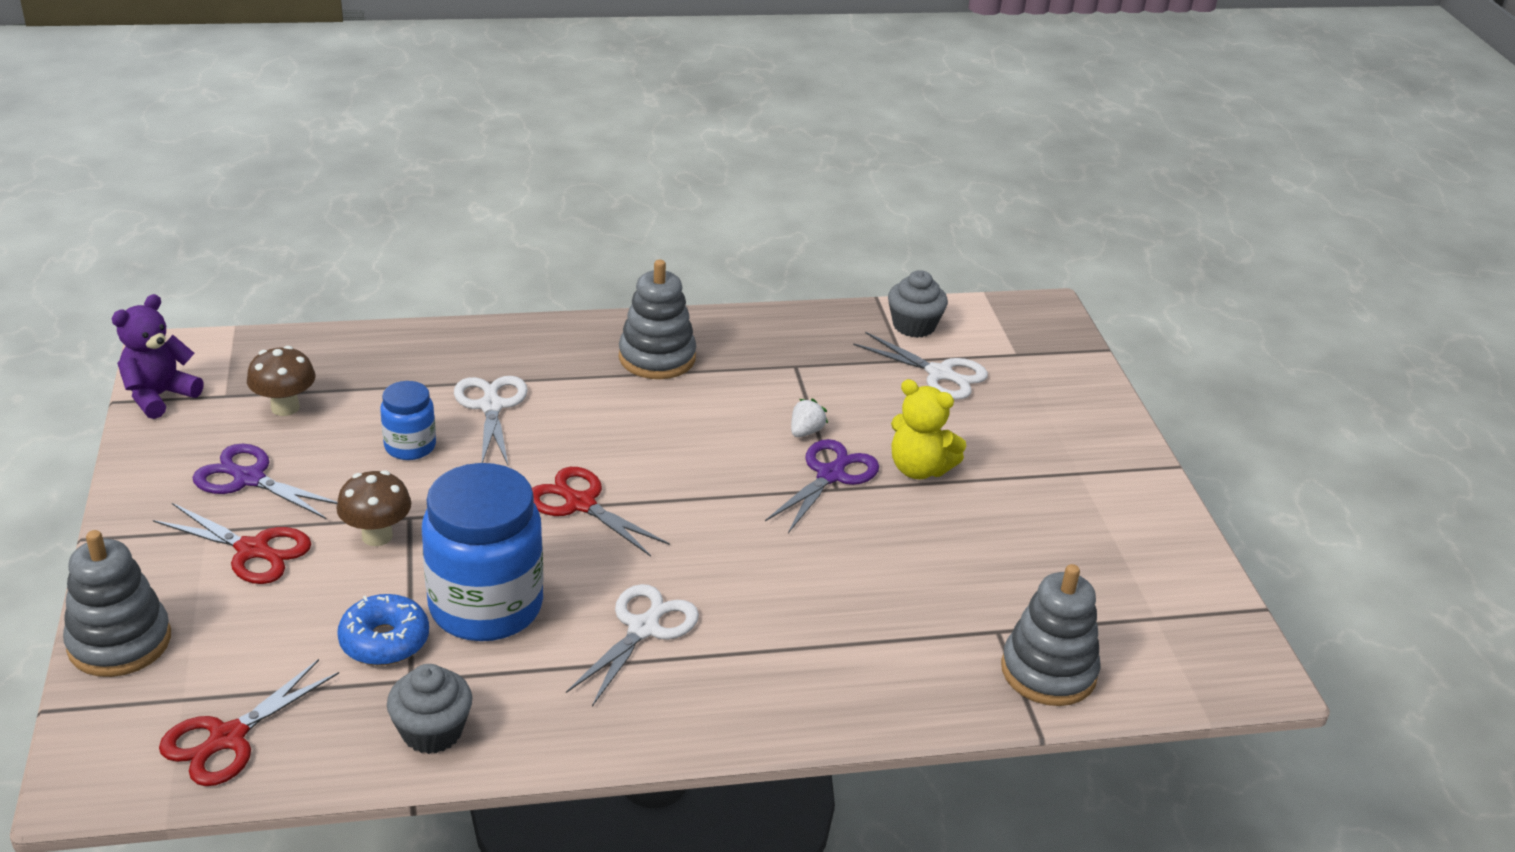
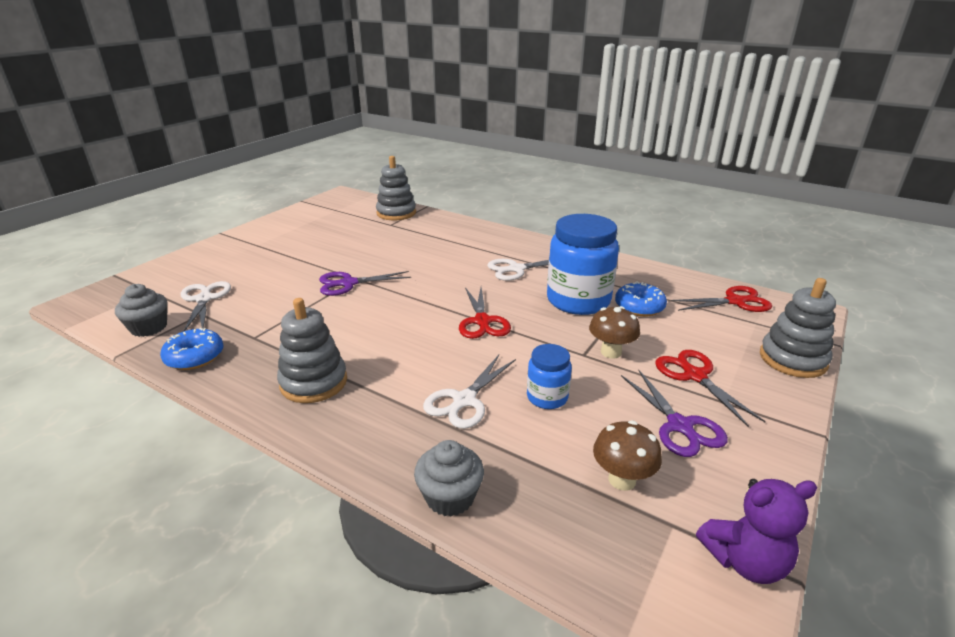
camera: 135 degrees left, 5 degrees down
grey cupcake [387,664,473,754] -> grey cupcake moved to [414,440,484,516]
white strawberry [791,398,828,437] -> none
yellow teddy bear [891,379,966,479] -> none
none -> blue donut [160,328,223,370]

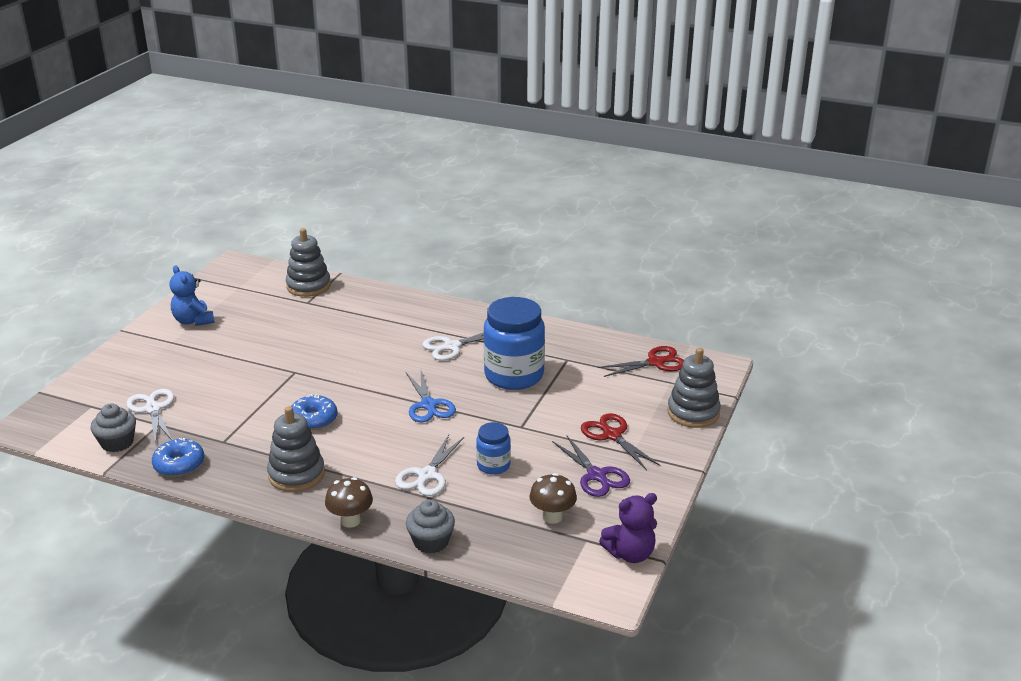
camera: 10 degrees left, 0 degrees up
purple scissors [319,271,411,296] -> none
red scissors [459,287,511,339] -> blue scissors [406,371,456,422]
brown mushroom [589,306,640,359] -> brown mushroom moved to [325,477,373,528]
blue donut [615,281,667,317] -> blue donut moved to [291,394,338,430]
none -> blue teddy bear [169,265,215,326]

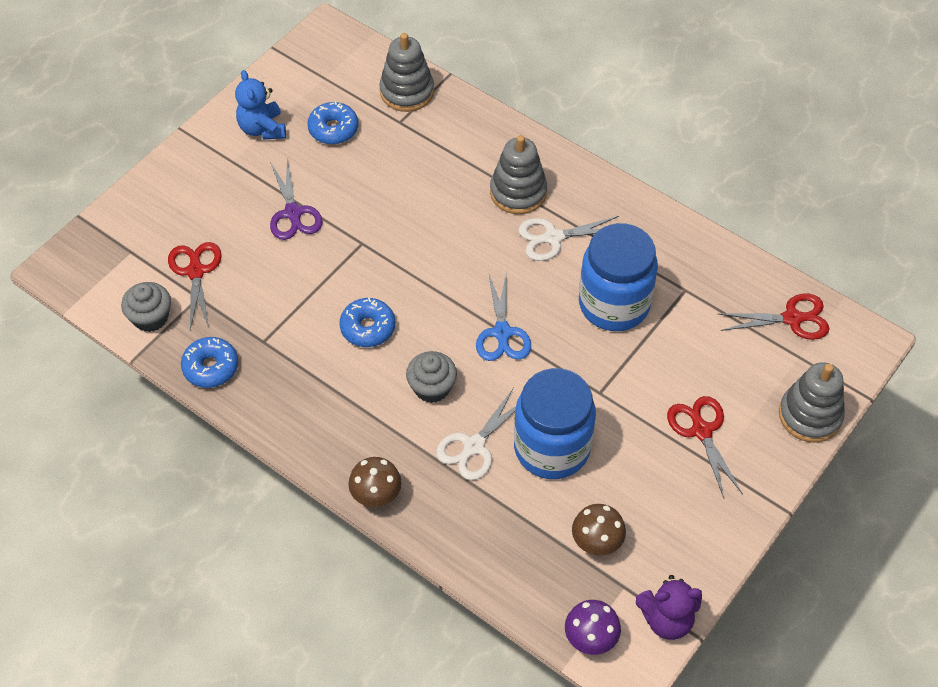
camera: 15 degrees right, 25 degrees up
white scissors [126,389,174,445] -> red scissors [168,242,222,330]
grey stacking toy [267,406,325,492] -> grey stacking toy moved to [490,135,547,214]
grey cupcake [406,499,455,553] -> grey cupcake moved to [406,351,457,403]
blue jar [476,422,511,475] -> blue jar [514,368,596,479], size x1.98
purple scissors [552,435,630,497] -> purple scissors moved to [270,159,323,240]
none -> blue donut [307,101,358,144]
none -> purple mushroom [565,600,621,655]

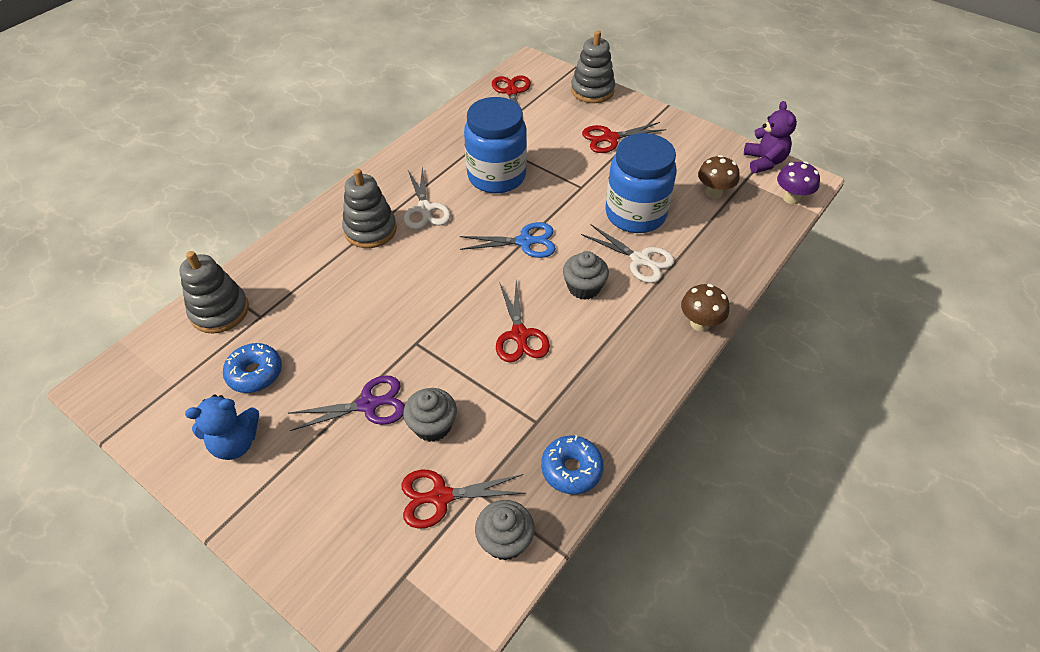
camera: 90 degrees left, 5 degrees down
blue donut [339,298,395,347] -> red scissors [496,280,550,362]
none -> grey cupcake [403,388,457,442]

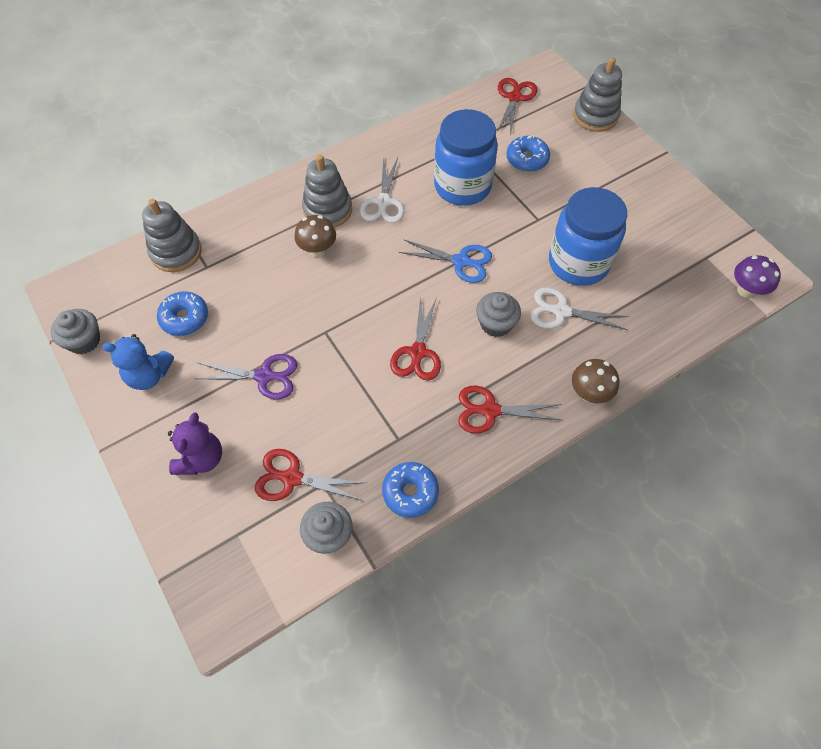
camera: 20 degrees right, 10 degrees up
grey cupcake [403,388,457,442] -> grey cupcake moved to [51,309,100,354]
white scissors [581,224,675,283] -> white scissors turned 135 degrees clockwise [530,287,629,330]
red scissors [582,122,666,153] -> red scissors moved to [459,386,563,434]
brown mushroom [698,155,740,199] -> brown mushroom moved to [294,215,336,257]
purple teddy bear [744,101,797,173] -> purple teddy bear moved to [168,412,222,475]
none -> blue donut [506,135,550,172]

